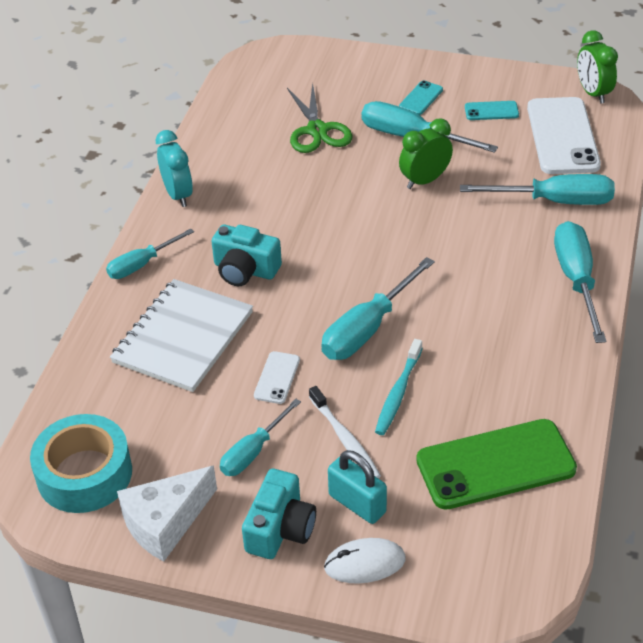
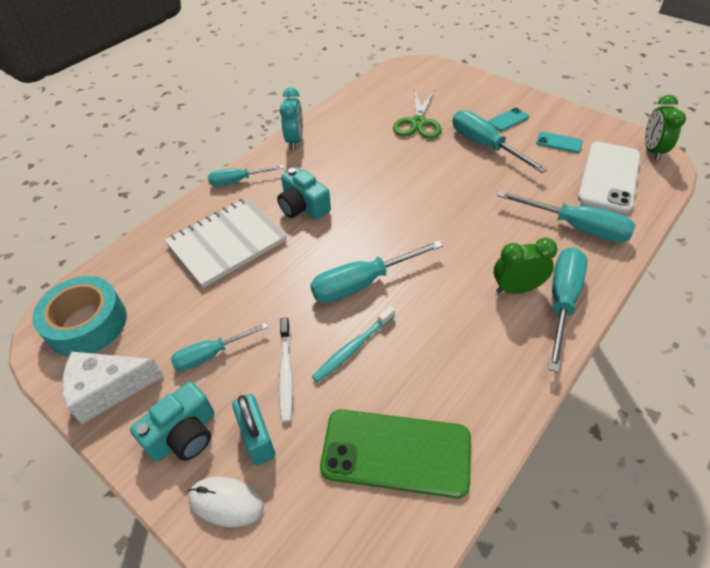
camera: 25 degrees right, 5 degrees up
white phone [254,351,300,404] -> none
green clock [399,118,453,189] -> green clock moved to [494,238,557,294]

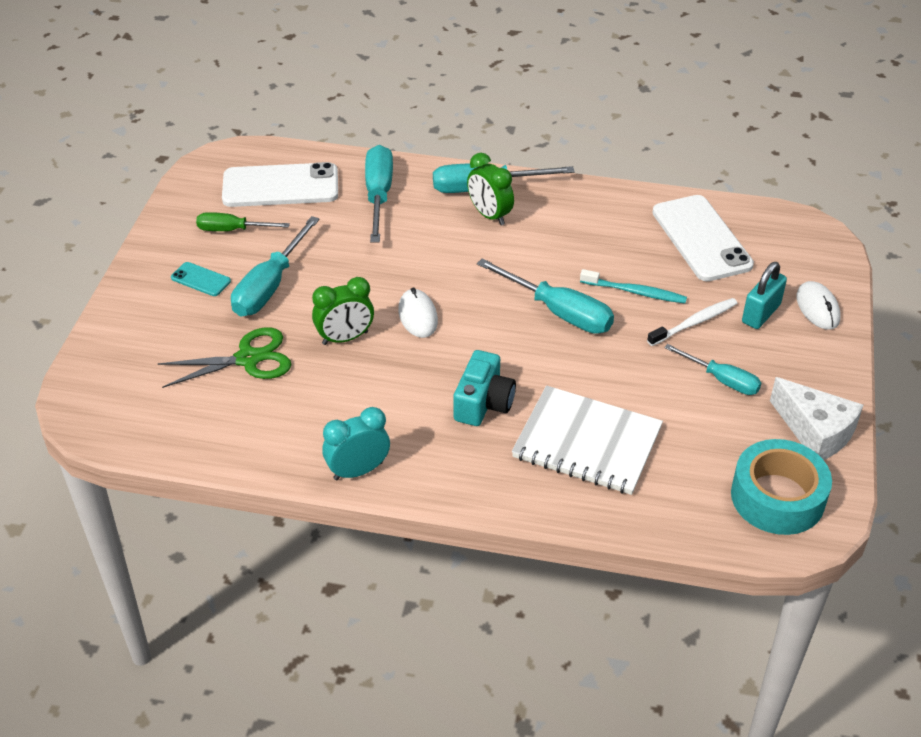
camera: 120 degrees left, 5 degrees down
turquoise camera [130,382,214,462] -> none
turquoise screwdriver [208,165,284,186] -> none
green phone [320,409,471,498] -> white phone [652,195,754,281]
turquoise phone [536,132,583,153] -> green screwdriver [196,212,290,231]
green clock [645,95,686,160] -> green clock moved to [312,277,374,345]
none -> white mouse [398,287,438,338]

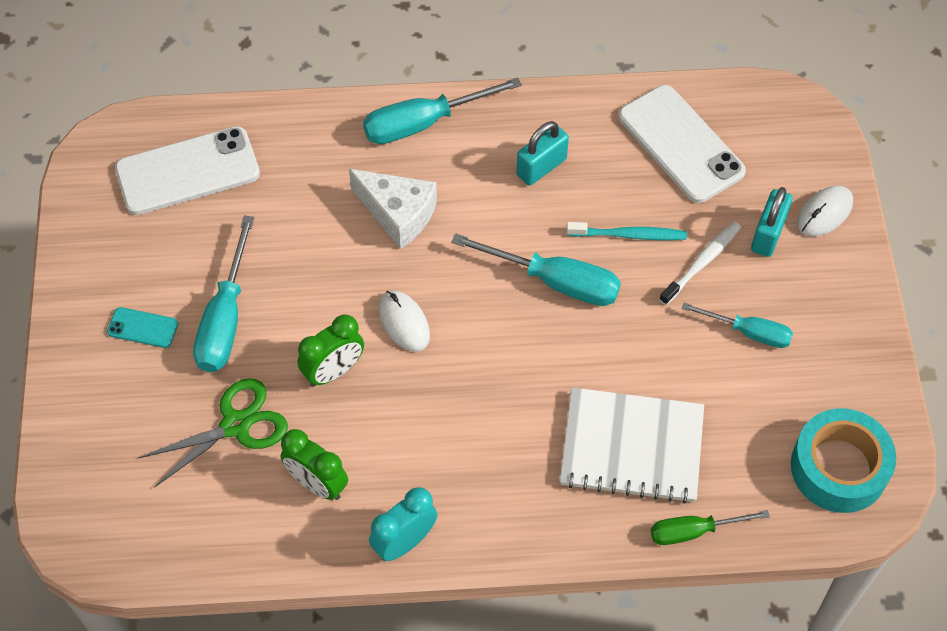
camera: 15 degrees left, 15 degrees up
green screwdriver [196,212,290,231] -> green screwdriver moved to [651,510,770,545]
turquoise screwdriver [365,145,393,243] -> none
turquoise camera [453,350,516,426] -> none
green clock [467,153,514,226] -> green clock moved to [280,429,348,500]
white cheese [770,377,863,460] -> white cheese moved to [349,169,437,249]
white mouse [796,281,841,330] -> white mouse turned 75 degrees clockwise [797,186,853,237]
none -> turquoise padlock [517,121,569,186]

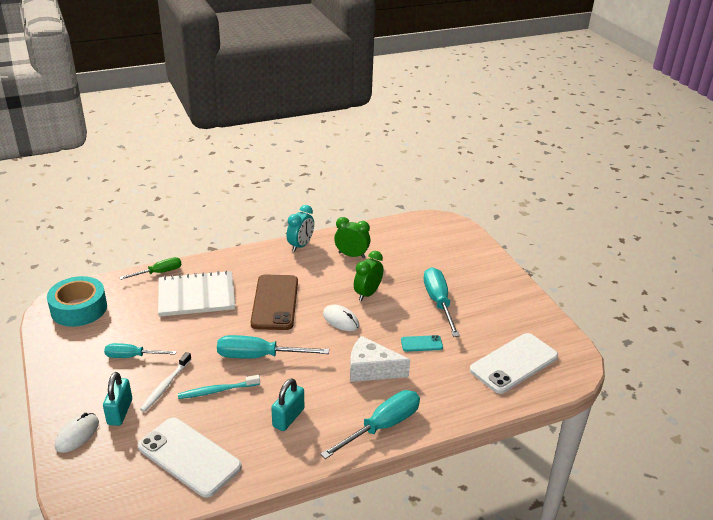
camera: 160 degrees right, 25 degrees down
turquoise phone [107,307,178,348] -> turquoise phone moved to [401,335,443,352]
green scissors [138,378,288,488] -> none
none -> brown phone [251,274,298,330]

